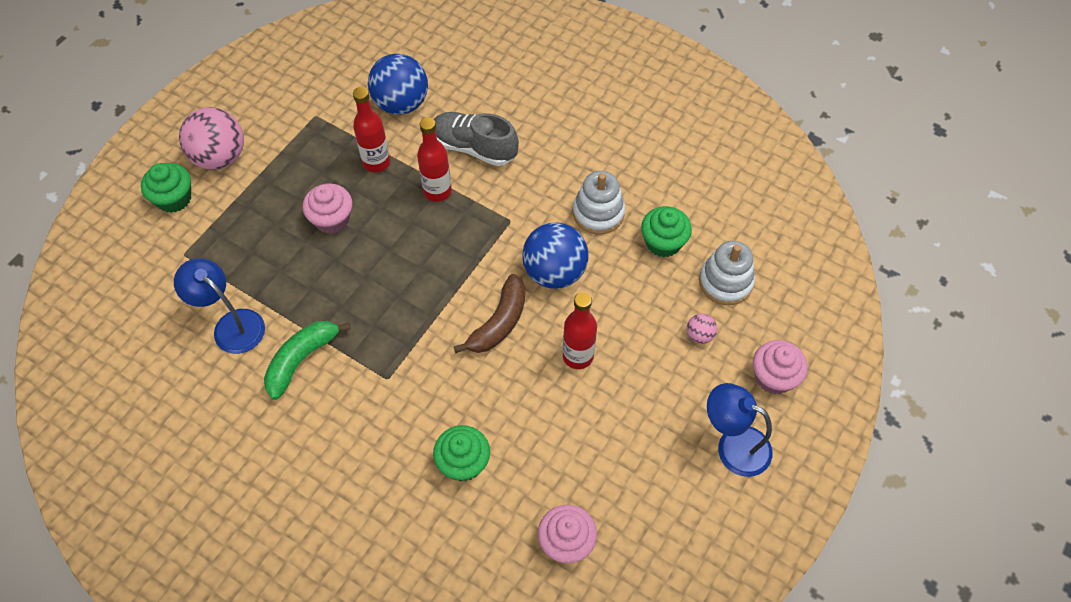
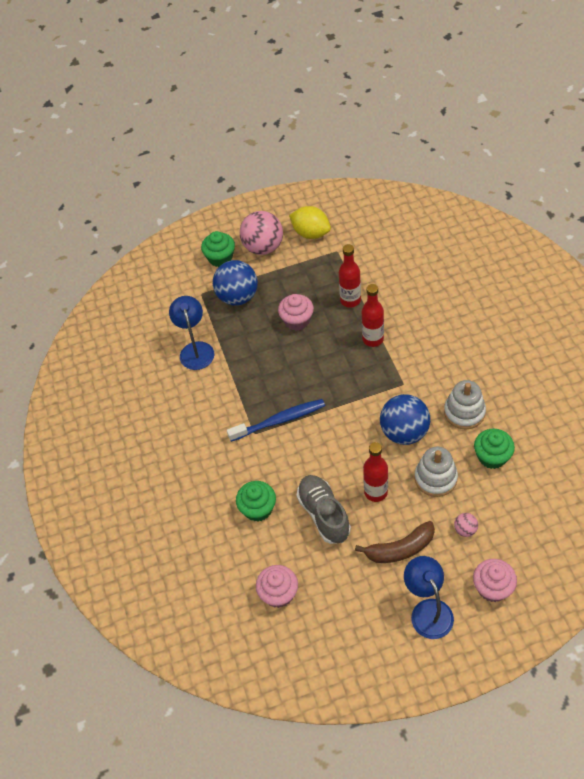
camera: 45 degrees right, 5 degrees down
green banana [264,321,351,400] -> none
blue ball [368,53,428,115] -> blue ball moved to [213,260,258,305]
grey shoe [434,112,519,166] -> grey shoe moved to [297,475,351,544]
brown banana [454,274,525,353] -> brown banana moved to [355,521,435,563]
white stacking toy [699,241,755,305] -> white stacking toy moved to [415,447,458,497]
none -> blue toothbrush [227,399,325,442]
none -> yellow lemon [289,206,331,239]

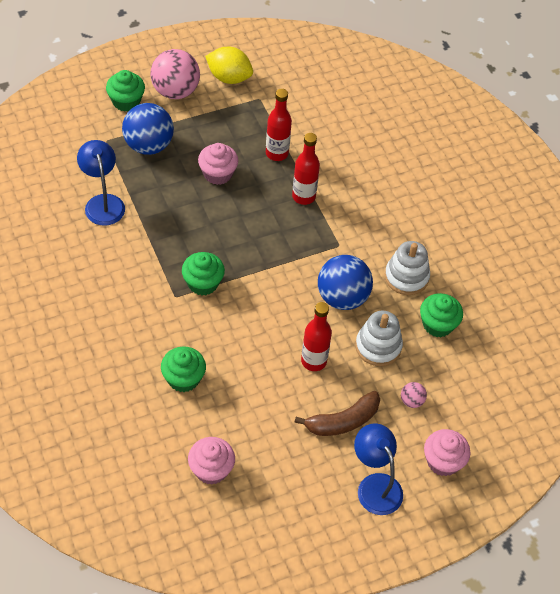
camera: 15 degrees left, 0 degrees up
blue toothbrush [227,399,325,442] -> green cupcake [182,252,225,295]
grey shoe [297,475,351,544] -> none

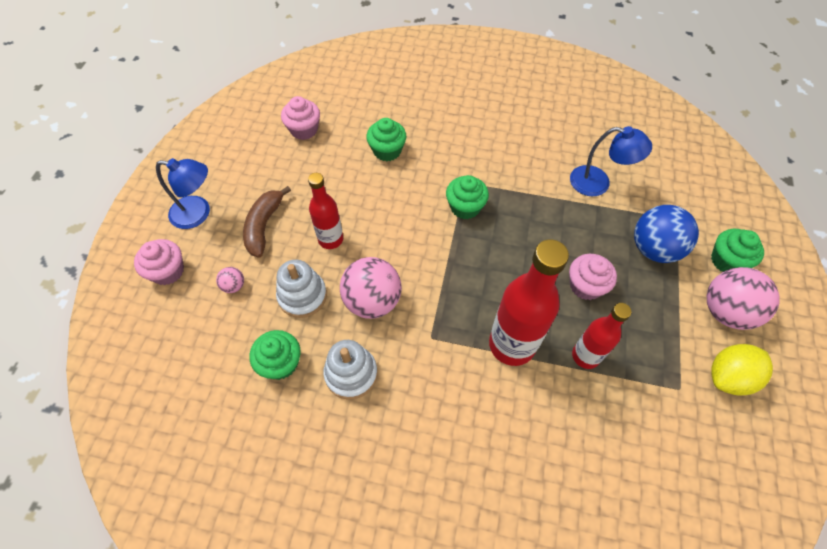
camera: 130 degrees right, 5 degrees up
red bottle [292,133,320,205] -> red bottle [489,239,569,366], size x1.66
blue ball [318,255,373,310] -> pink ball [340,257,402,319]

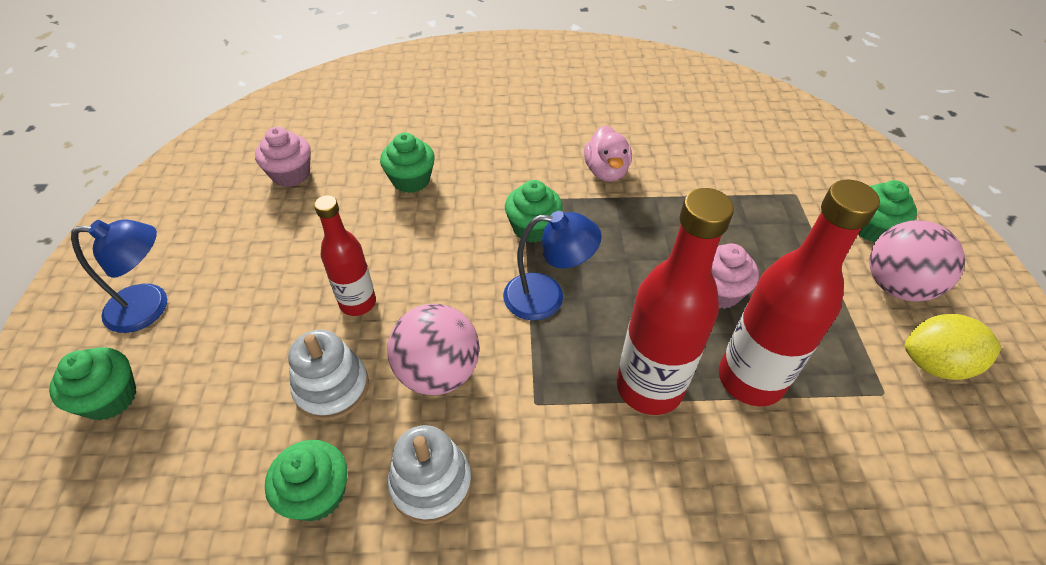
camera: 15 degrees left, 10 degrees down
pink cupcake [134,239,184,285] -> green cupcake [49,347,136,421]
pink ball [216,267,244,293] -> none
brown banana [243,186,291,257] -> none
blue lamp [570,126,652,196] -> blue lamp moved to [503,211,602,320]
red bottle [572,303,631,369] -> red bottle [719,179,880,406], size x1.66
blue ball [634,205,699,263] -> none
yellow lemon [711,344,773,396] -> yellow lemon turned 45 degrees clockwise [905,314,1002,380]
none -> pink duck [584,125,632,182]

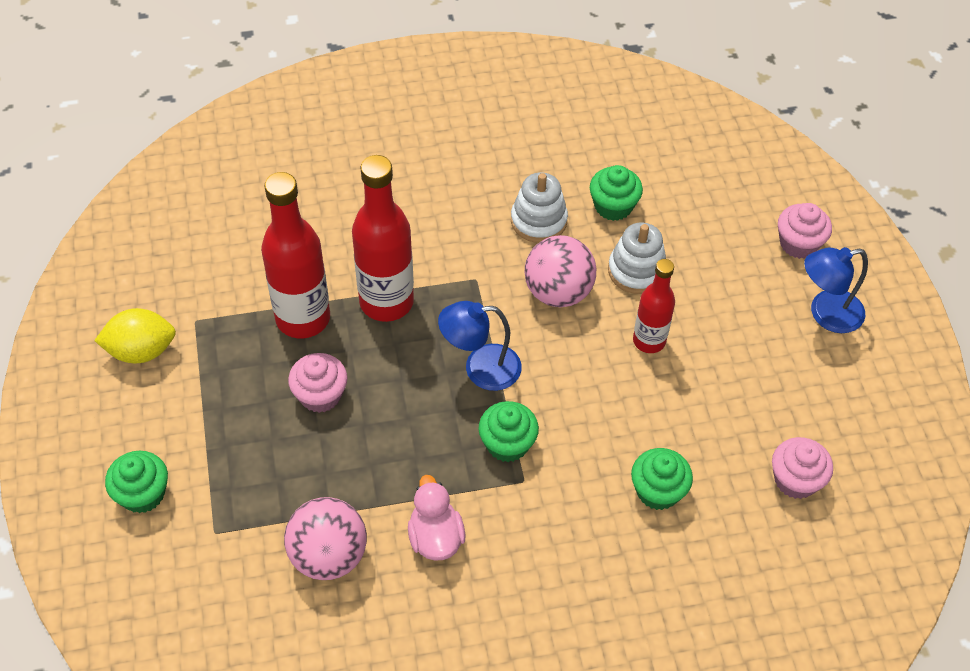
camera: 170 degrees right, 5 degrees up
green cupcake [49,347,136,421] -> pink cupcake [778,203,832,259]
pink ball [869,220,965,302] -> pink ball moved to [284,497,367,580]

